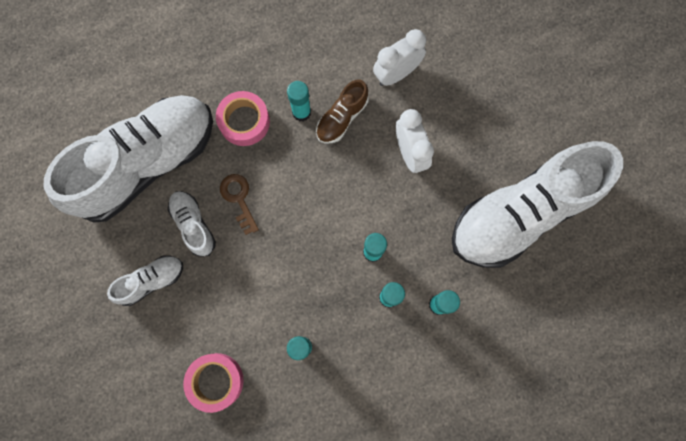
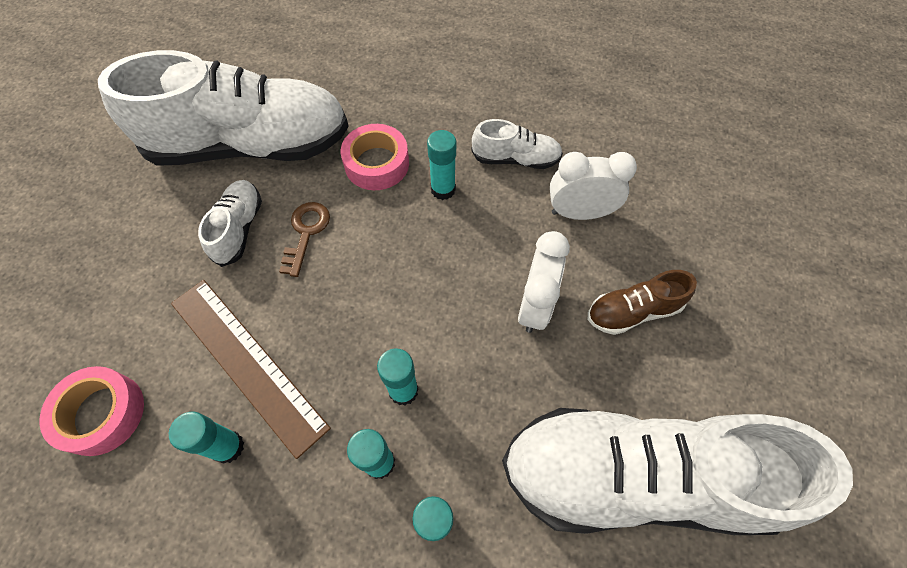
camera: 35 degrees right, 15 degrees down
white shoe [107,255,183,306] -> white shoe moved to [471,119,563,169]
brown shoe [316,80,369,143] -> brown shoe moved to [588,270,697,335]
none -> brown ruler [171,280,331,459]

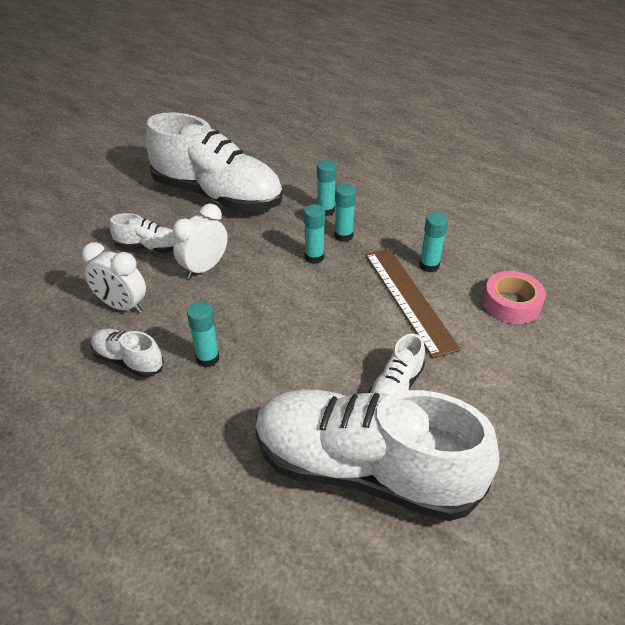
camera: 155 degrees left, 20 degrees down
brown key [279,202,330,277] -> none
pink tape [340,124,409,190] -> none
brown shoe [588,270,697,335] -> white shoe [109,213,175,253]

